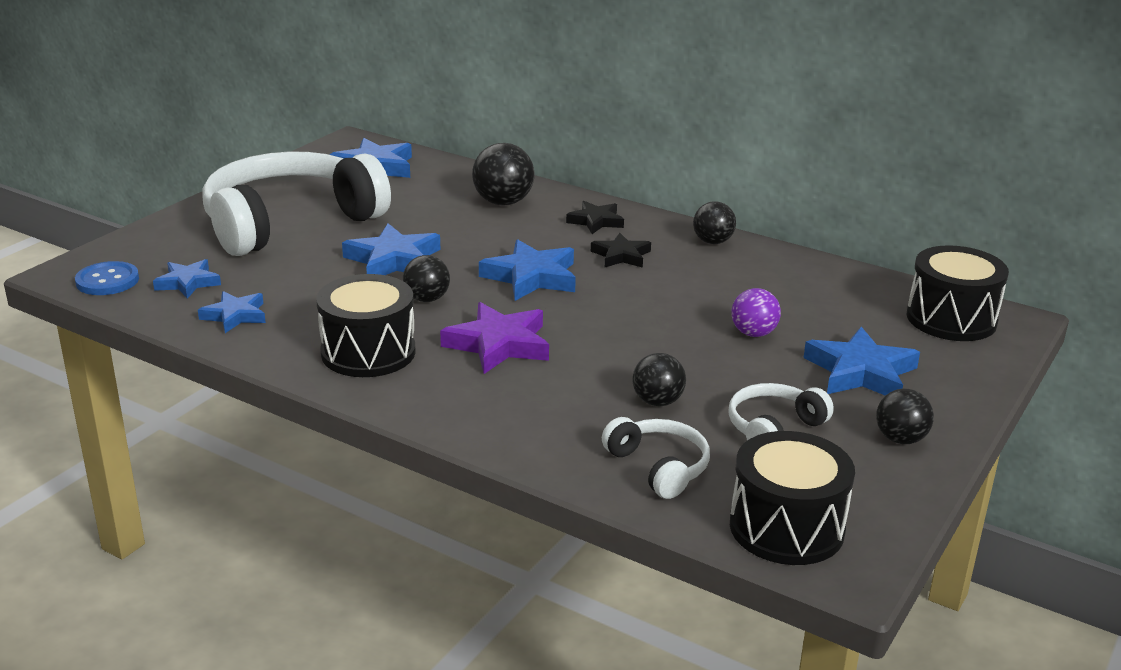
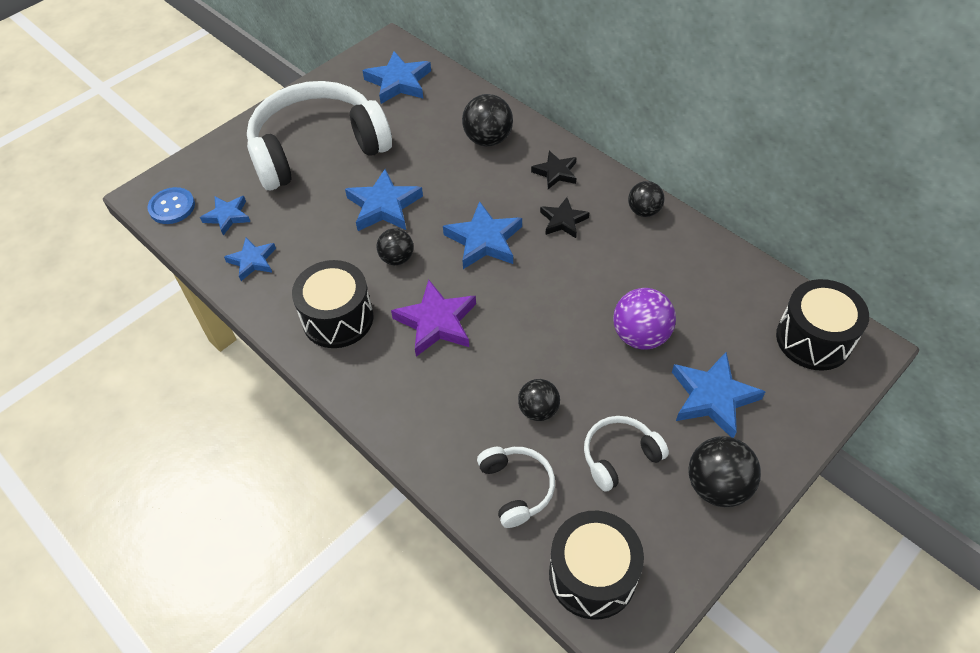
camera: 15 degrees right, 25 degrees up
purple ball [732,288,781,337] -> purple ball [613,288,676,350], size x1.54
black ball [876,389,934,444] -> black ball [689,436,761,507], size x1.54

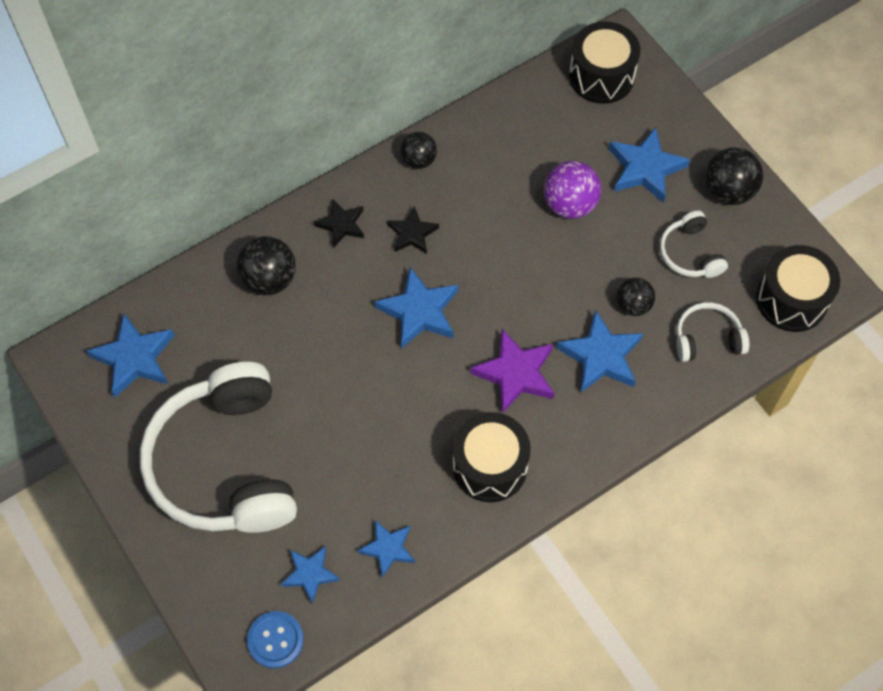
camera: 80 degrees left, 10 degrees up
blue star [345,169,423,231] -> blue star moved to [556,310,643,393]
black ball [377,228,414,265] -> none

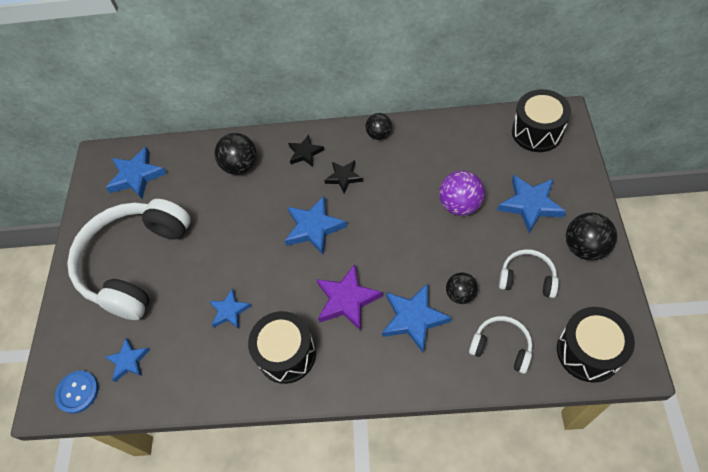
camera: 40 degrees right, 5 degrees down
blue star [357,520,415,578] -> blue star moved to [209,288,251,329]
white headphones [660,211,728,278] -> white headphones turned 90 degrees clockwise [499,249,559,298]

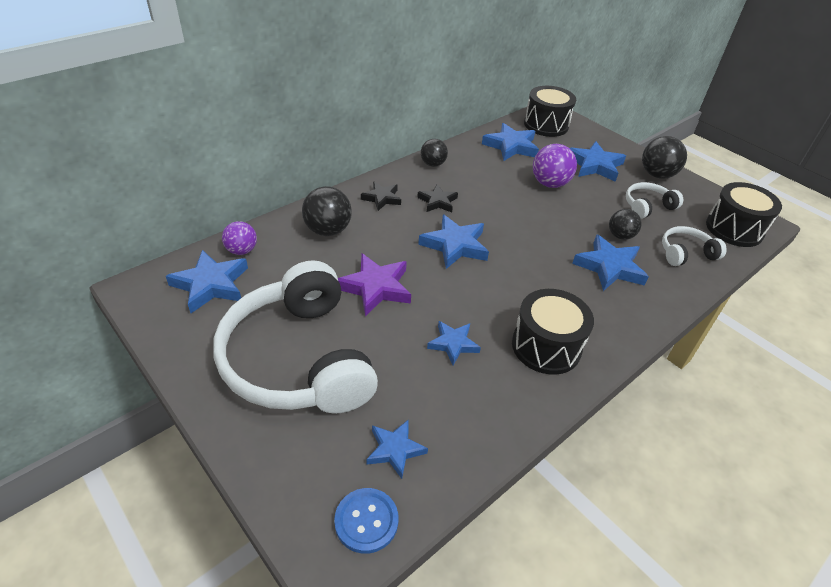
camera: 50 degrees left, 15 degrees down
purple star [316,264,383,331] -> purple star moved to [338,254,411,316]
none -> purple ball [222,221,257,255]
none -> blue star [482,123,539,161]

